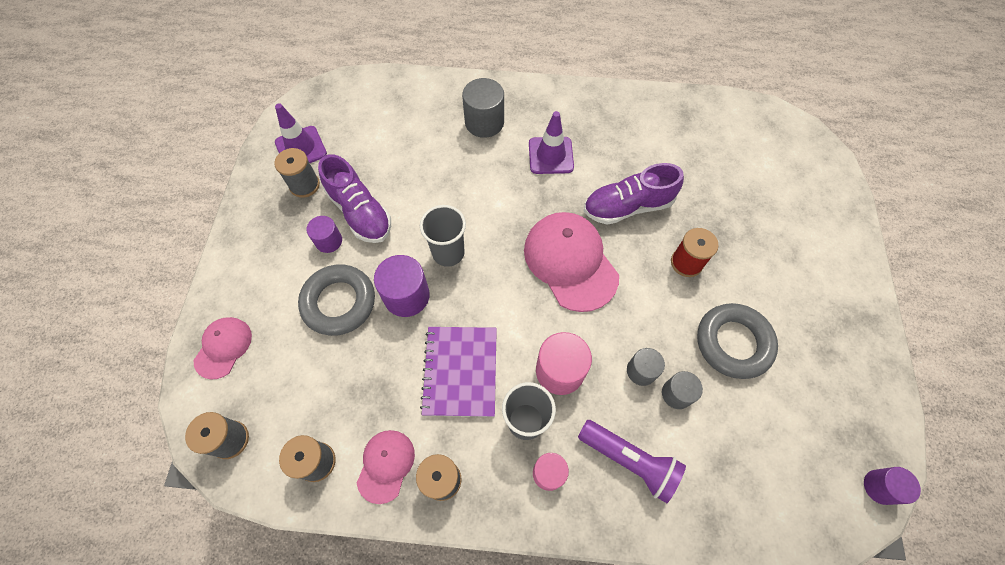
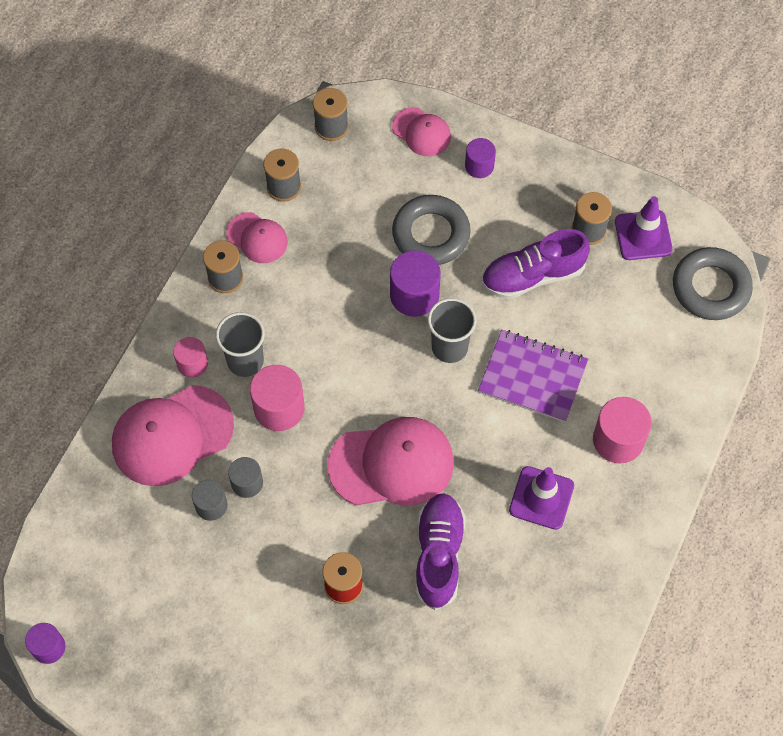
camera: 110 degrees right, 0 degrees up
purple cylinder [307,216,342,253] -> purple cylinder moved to [465,138,496,178]
purple notebook [420,327,497,417] -> purple notebook moved to [478,330,588,422]
grey cylinder [462,78,504,138] -> pink cylinder [593,397,652,464]
purple flashlight [578,420,686,503] -> pink cap [112,385,234,486]
grey ring [697,303,778,379] -> grey ring moved to [673,247,753,320]

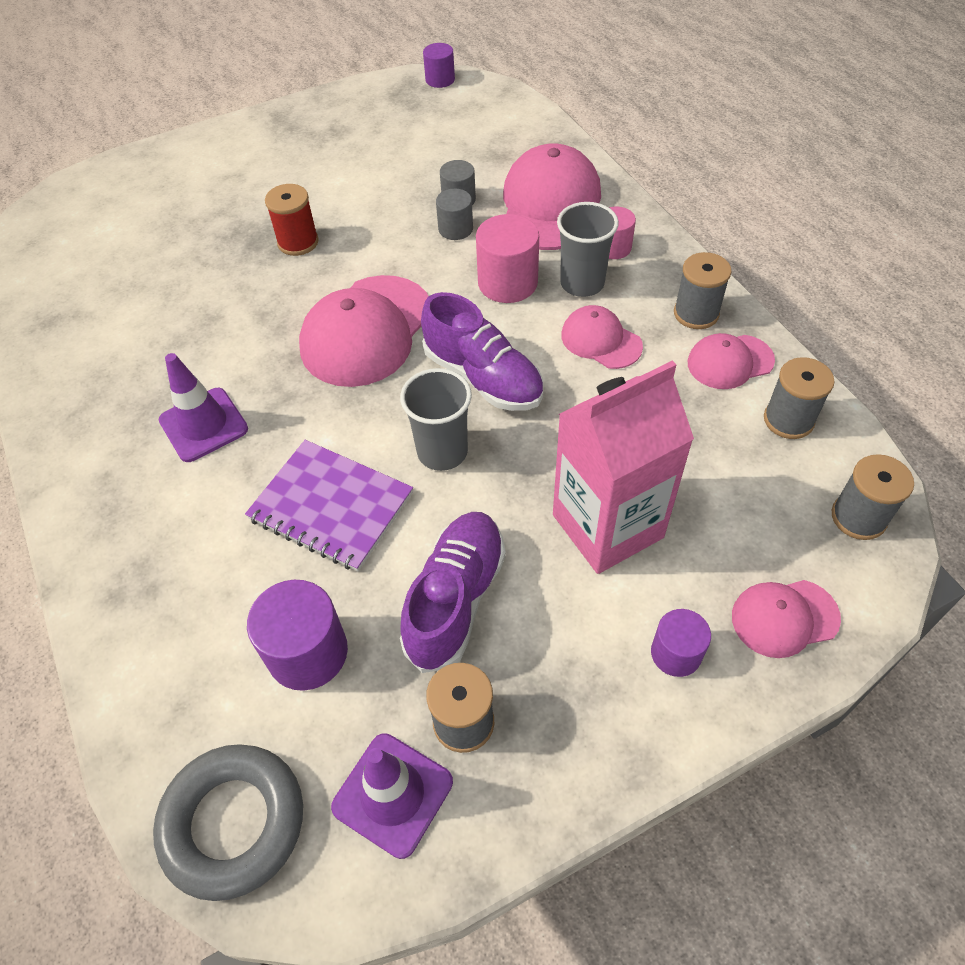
camera: 130 degrees right, 10 degrees down
purple cylinder [390,250,441,317] -> purple cylinder moved to [247,580,348,691]
grey ring [392,195,471,265] -> pink carton [553,360,694,574]
purple shoe [415,493,466,610] -> purple shoe moved to [421,292,543,411]
purple notebook [478,330,588,422] -> purple notebook turned 60 degrees clockwise [245,440,413,571]
pink cylinder [593,397,652,464] -> none
none -> pink cap [561,305,643,369]

